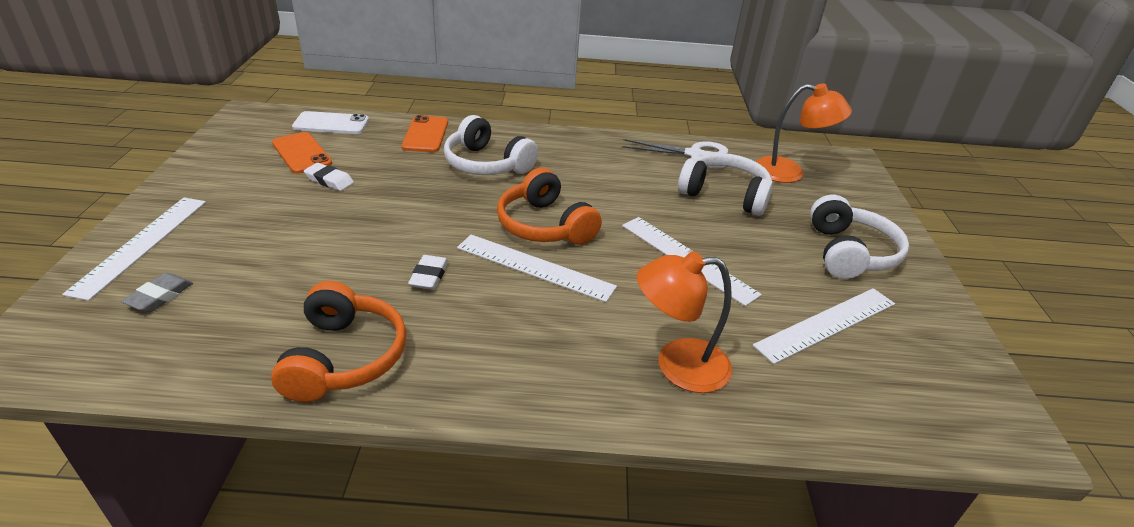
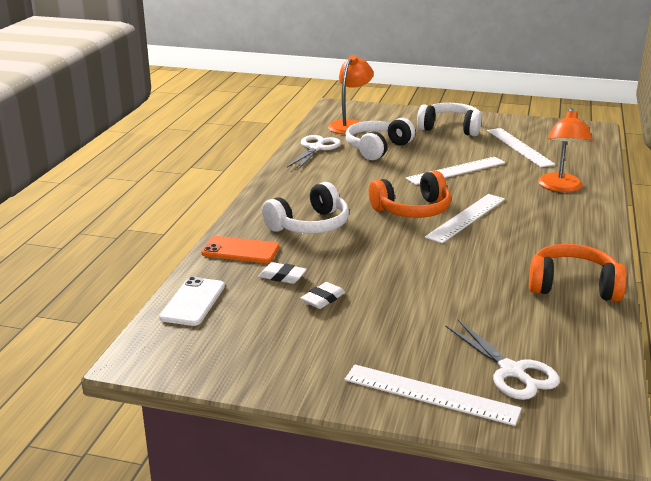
camera: 75 degrees left, 10 degrees down
grey eraser [121,273,193,312] -> white scissors [445,320,560,400]
orange phone [272,132,332,174] -> none
white eraser [408,255,448,290] -> white eraser moved to [258,262,307,284]

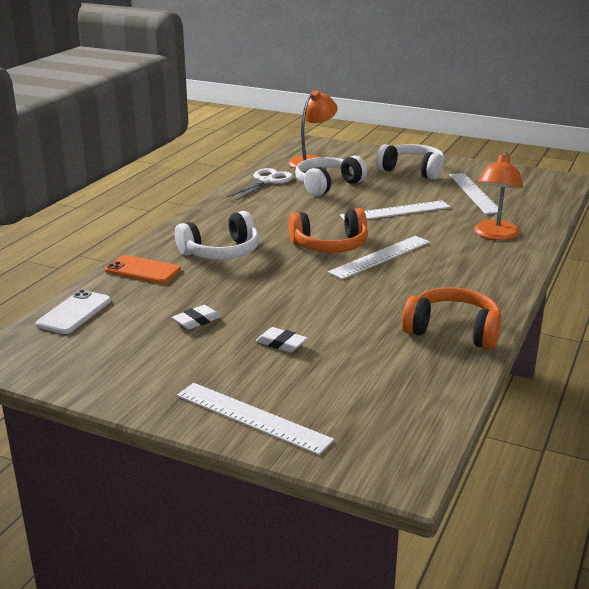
camera: 10 degrees right, 0 degrees up
white eraser [258,262,307,284] -> white eraser moved to [256,327,307,352]
white scissors [445,320,560,400] -> none

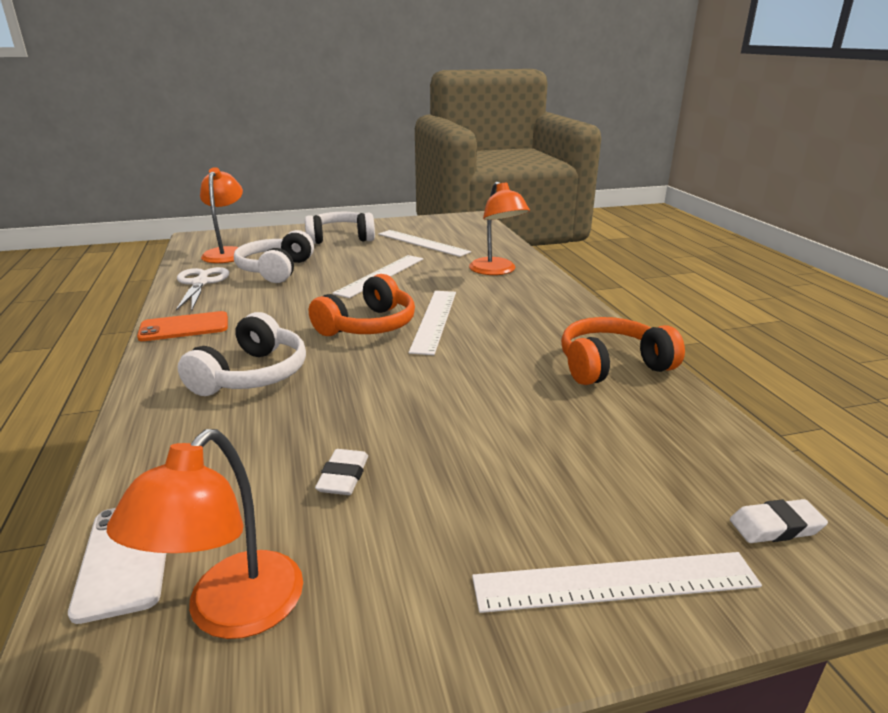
camera: 40 degrees left, 0 degrees up
orange phone [105,255,181,284] -> orange phone moved to [137,311,228,341]
white eraser [256,327,307,352] -> white eraser moved to [730,499,828,543]
none -> orange lamp [107,429,303,639]

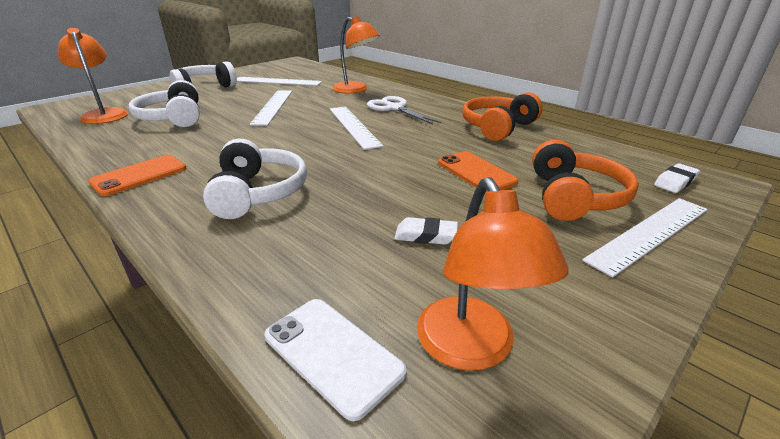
camera: 30 degrees left, 5 degrees up
white scissors [176,267,229,311] -> white scissors moved to [367,96,441,125]
orange headphones [309,274,415,336] -> orange headphones moved to [532,139,639,221]
white eraser [315,449,368,495] -> white eraser turned 60 degrees counterclockwise [394,217,458,245]
none -> orange phone [438,151,518,192]

